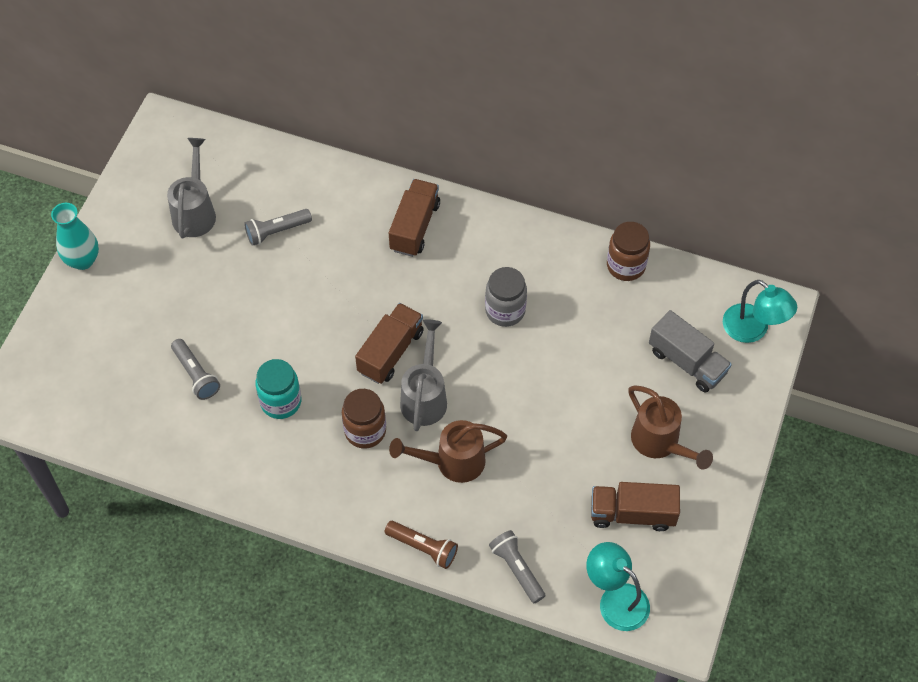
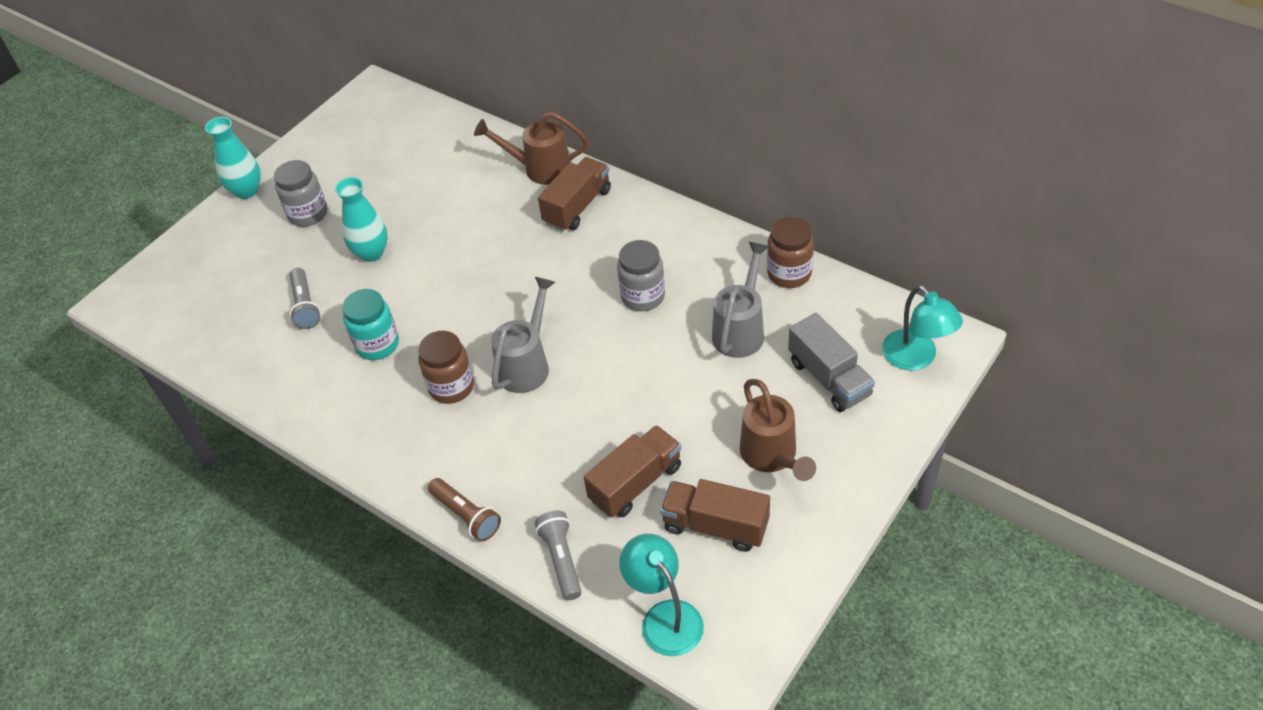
camera: 20 degrees right, 10 degrees down
grey watering can [167,138,216,238] -> grey watering can moved to [712,242,770,358]
grey flashlight [244,209,312,246] -> none
brown truck [355,303,424,384] -> brown truck moved to [584,425,681,517]
brown watering can [389,420,507,483] -> brown watering can moved to [474,112,589,185]
none -> grey jar [274,160,327,227]
none -> turquoise vase [335,177,388,262]

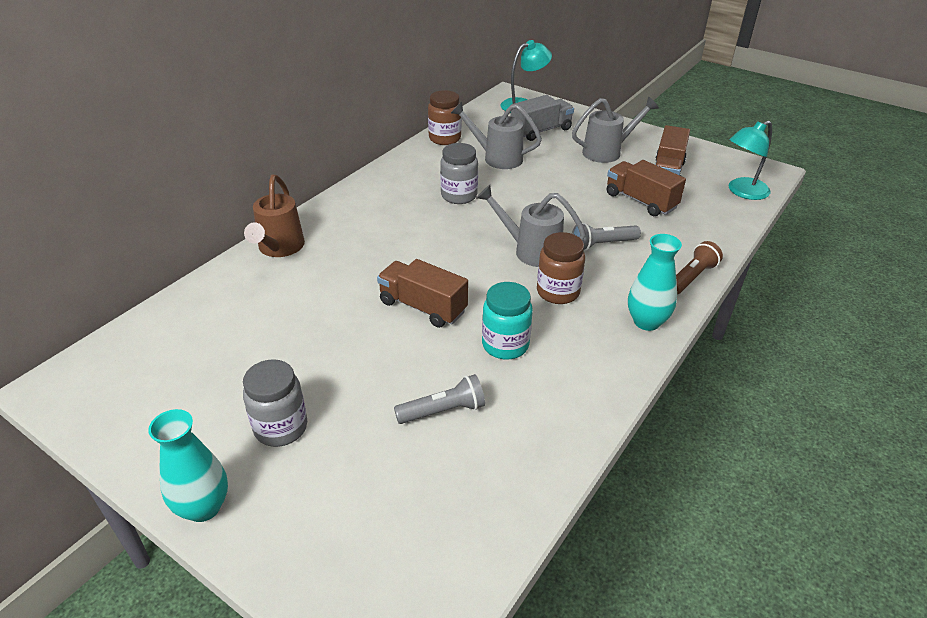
camera: 95 degrees left, 10 degrees down
turquoise vase [335,177,388,262] -> turquoise vase moved to [628,234,682,331]
grey flashlight [535,511,582,600] -> grey flashlight moved to [572,223,641,251]
brown truck [538,157,611,232] -> brown truck moved to [377,259,468,328]
brown watering can [740,379,816,481] -> grey watering can [572,97,659,163]

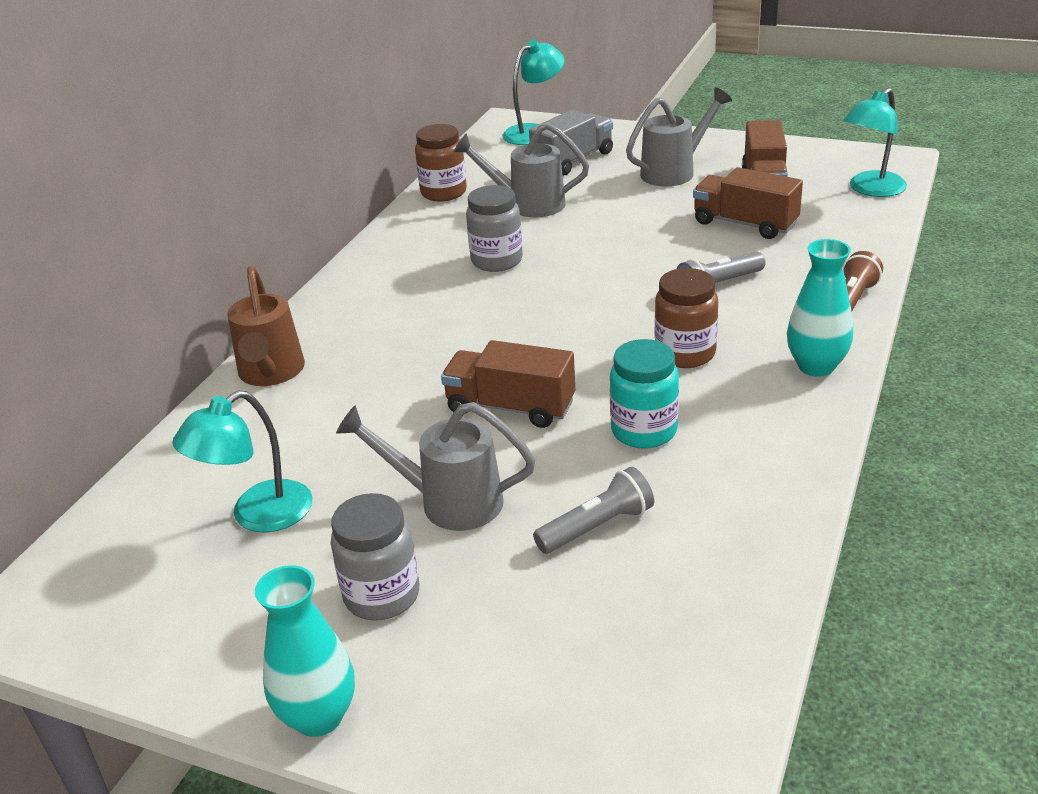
camera: 10 degrees left, 5 degrees down
grey watering can [477,185,586,267] -> grey watering can moved to [336,402,535,531]
none -> turquoise lamp [172,391,312,533]

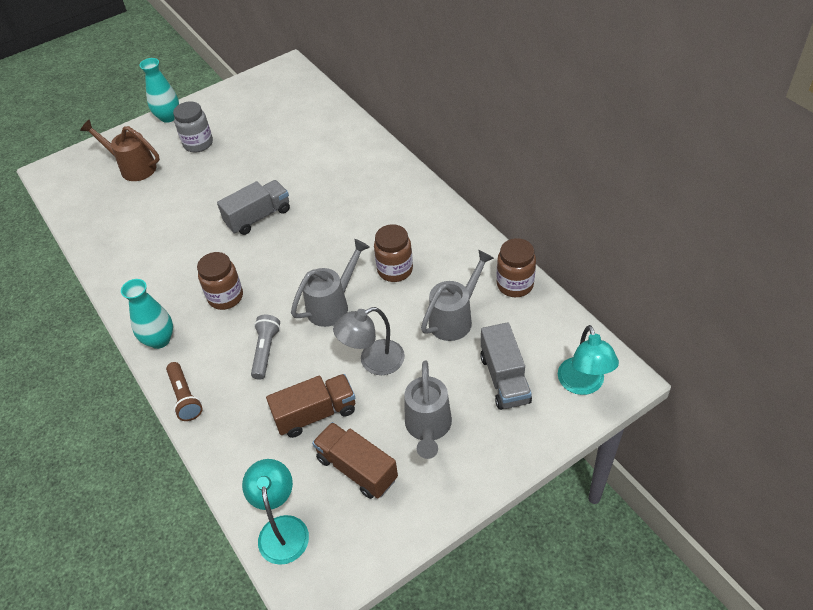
camera: 125 degrees right, 15 degrees up
turquoise lamp [172,391,312,533] -> none
brown watering can [227,266,305,386] -> brown watering can moved to [80,119,160,181]
grey watering can [336,402,535,531] -> grey watering can moved to [291,239,370,327]
brown truck [441,340,575,428] -> grey truck [217,180,290,235]
grey jar [466,185,523,272] -> brown jar [374,224,413,282]
grey flashlight [533,467,654,554] -> none
turquoise jar [610,339,679,449] -> none
none -> grey lamp [333,307,405,375]

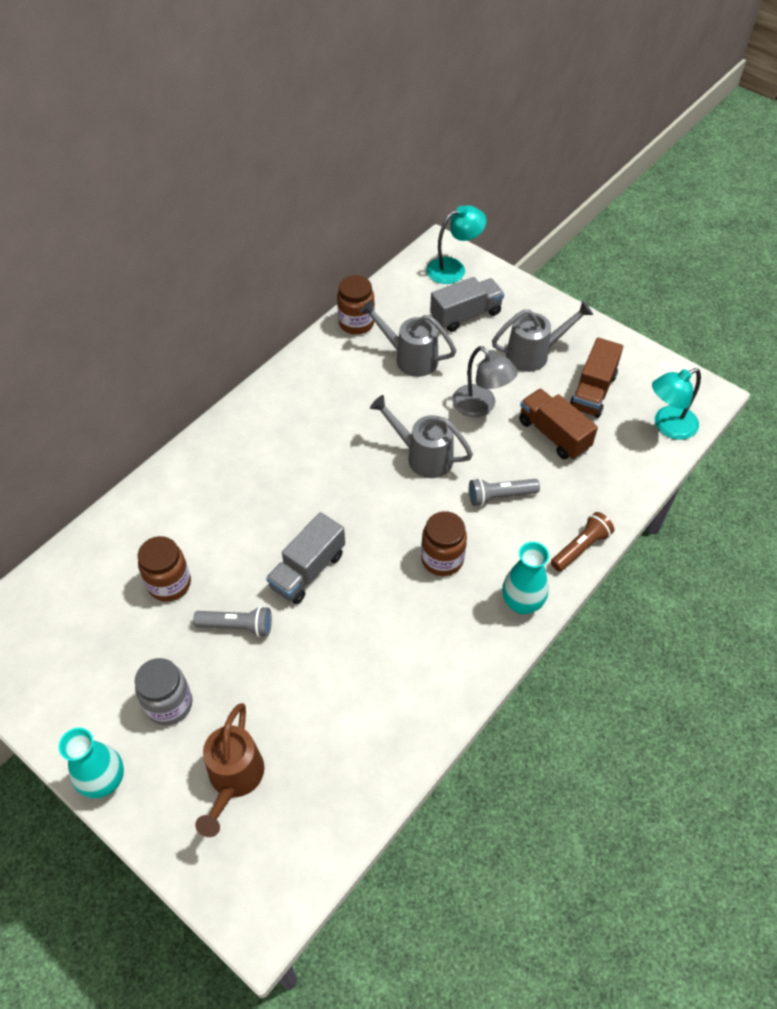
camera: 110 degrees left, 5 degrees up
grey truck [217,180,290,235] -> grey truck turned 90 degrees counterclockwise [266,512,345,604]
brown jar [374,224,413,282] -> brown jar moved to [138,536,191,602]
none -> grey flashlight [193,606,272,637]

